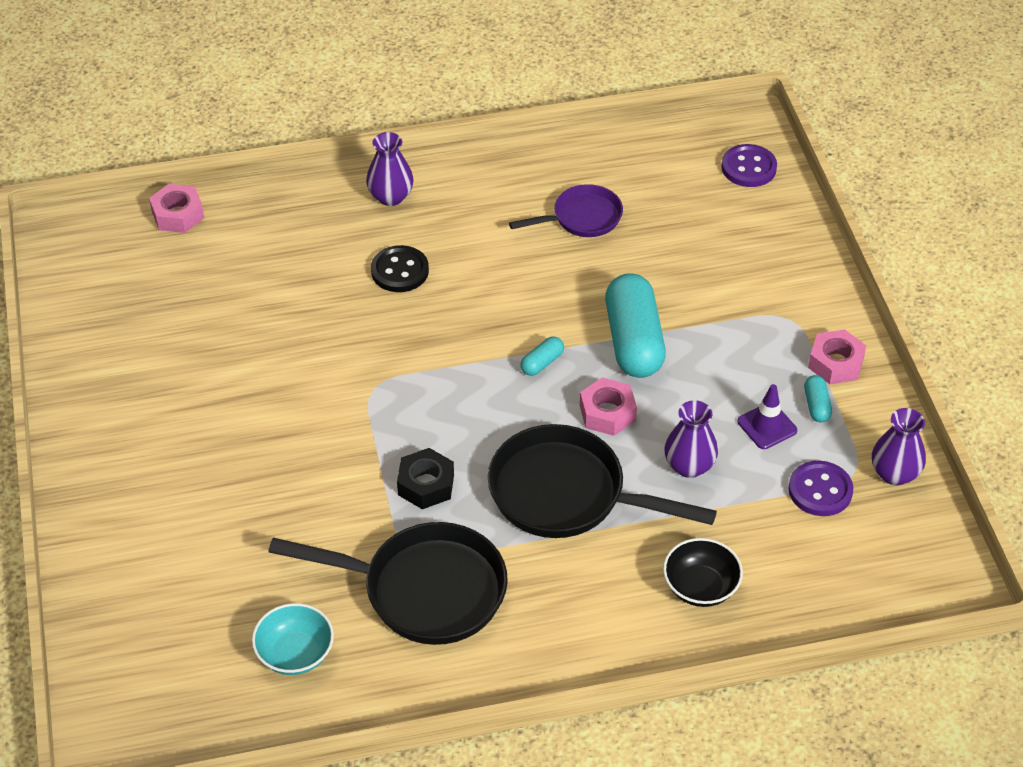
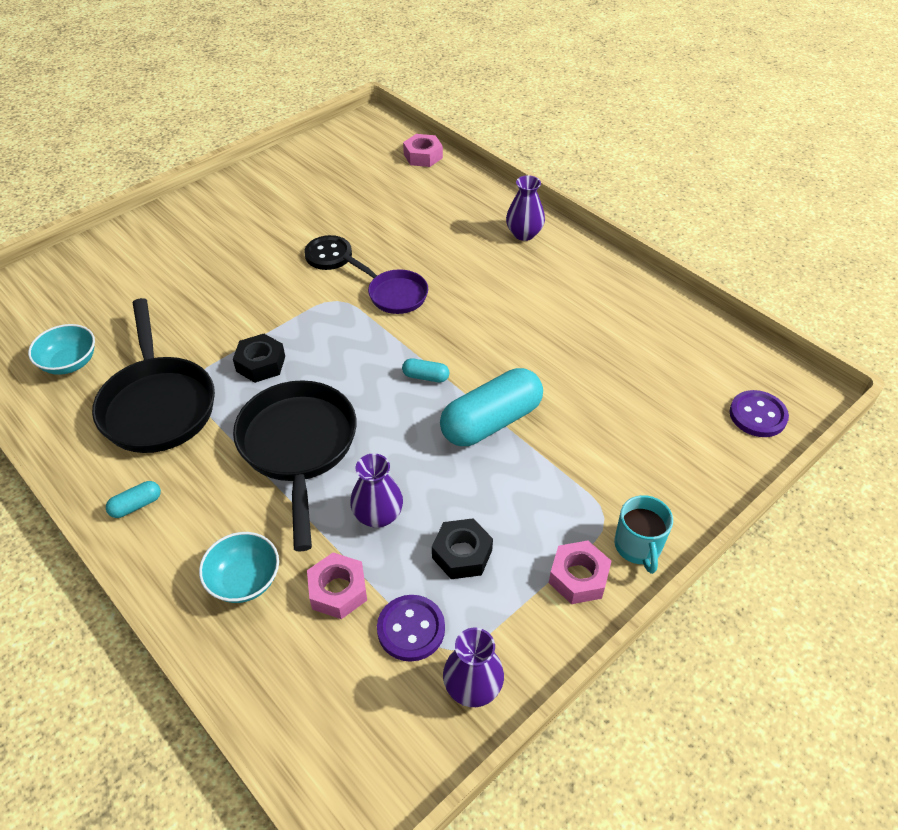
camera: 60 degrees right, 0 degrees up
black button [371,245,429,292] -> black button moved to [305,235,352,270]
purple pan [509,184,623,237] -> purple pan moved to [343,254,428,314]
pink nut [580,377,637,436] -> pink nut moved to [307,553,367,619]
black bowl [663,538,743,607] -> turquoise bowl [199,532,279,603]
purple traffic cone [737,384,797,449] -> black nut [432,518,493,579]
turquoise capsule [804,375,832,423] -> turquoise capsule moved to [106,481,161,518]
none -> turquoise mug [614,495,673,574]

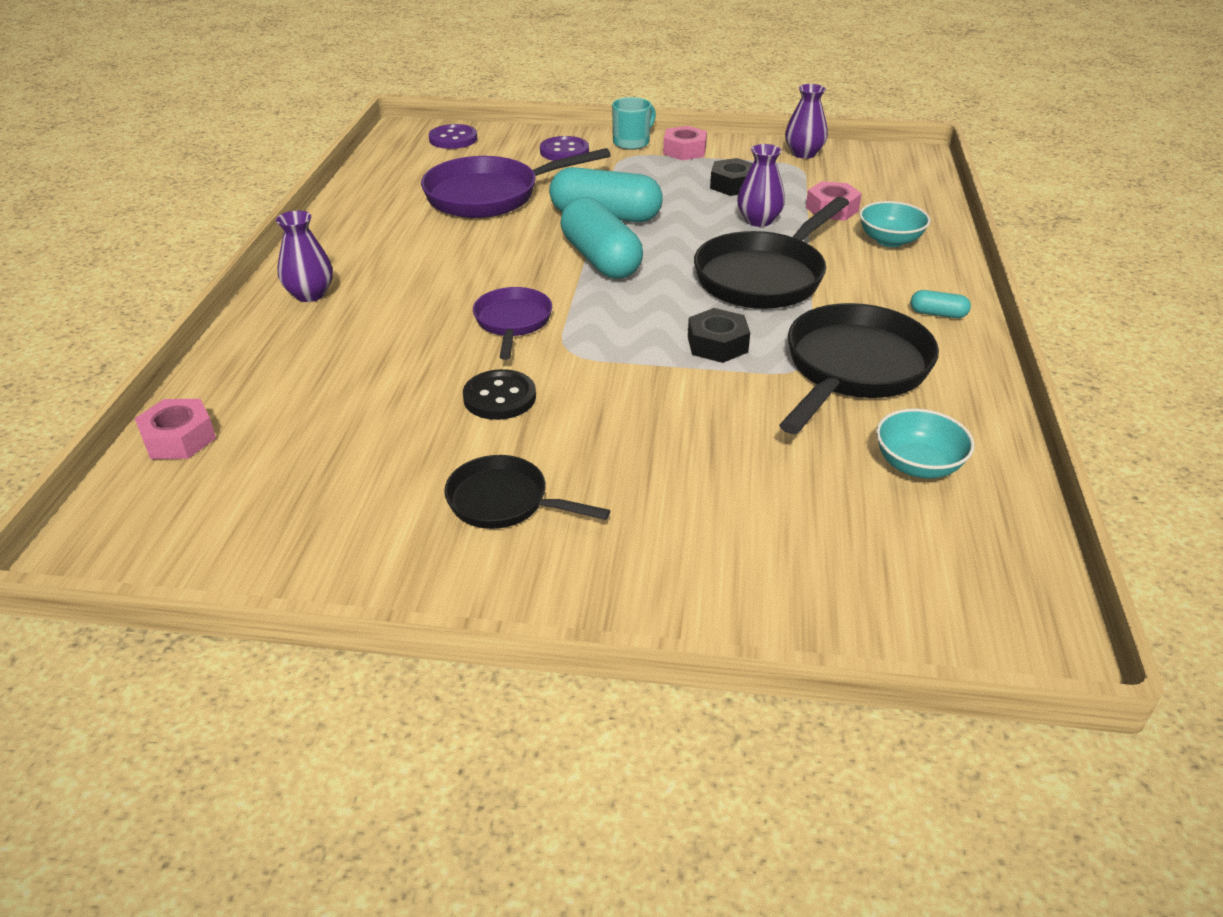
camera: 130 degrees left, 10 degrees down
purple button [377,595,445,662] -> purple button moved to [540,136,589,161]
turquoise capsule [402,358,449,382] -> turquoise capsule [560,197,643,279], size x2.30
none -> purple pan [421,148,611,218]
none -> black pan [444,455,610,529]

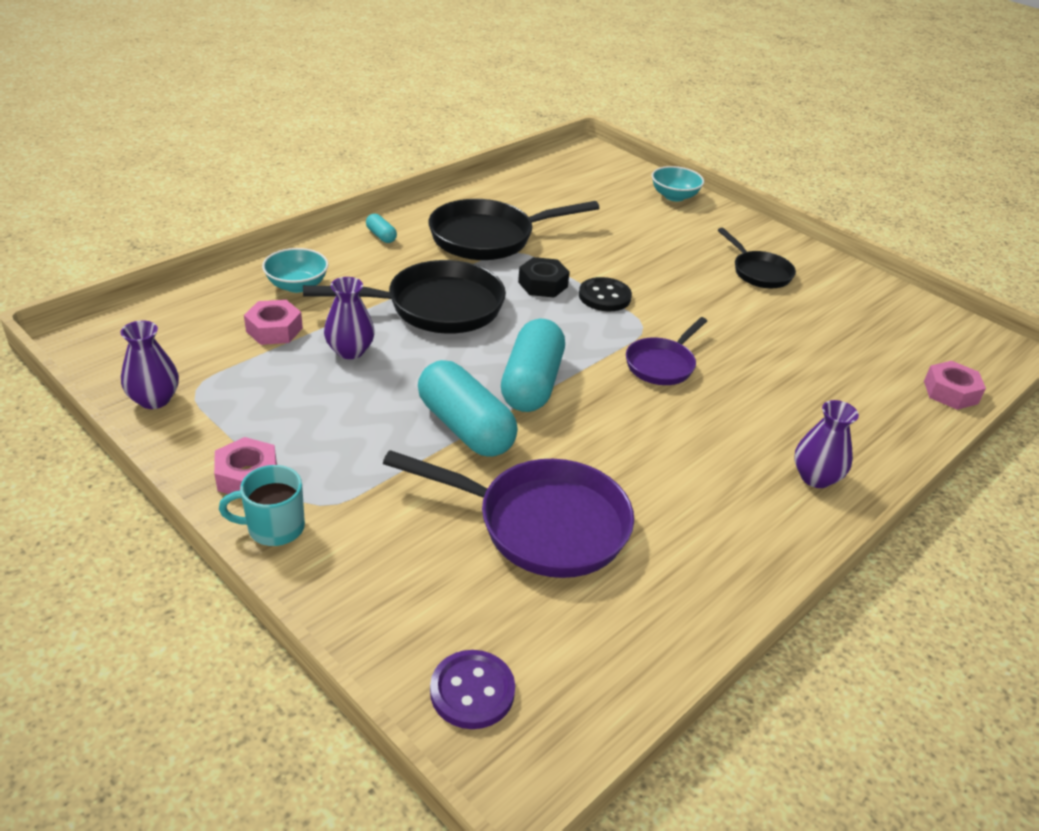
camera: 145 degrees left, 0 degrees up
black button [463,369,536,420] -> black button moved to [579,277,632,311]
purple button [540,136,589,161] -> none
black nut [710,158,753,196] -> none
turquoise bowl [876,408,975,479] -> turquoise bowl moved to [652,166,704,201]

